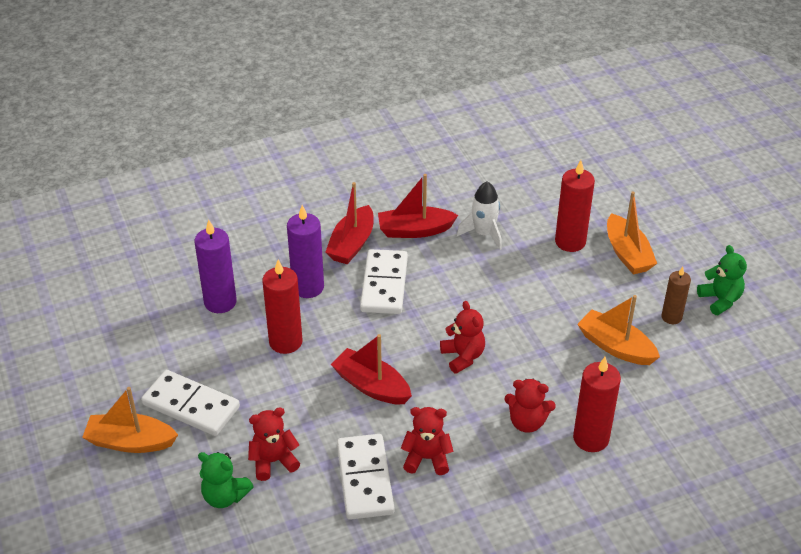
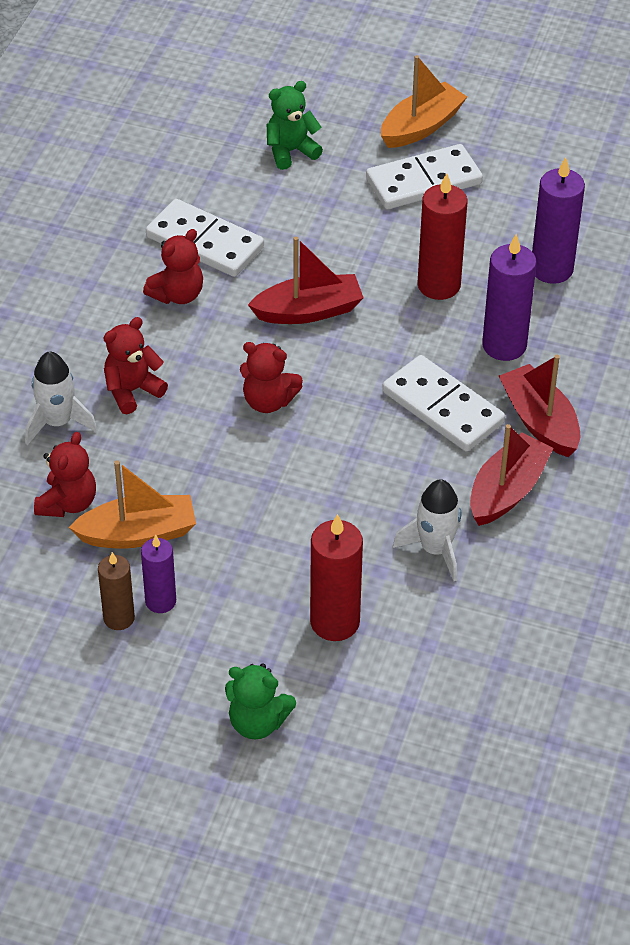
camera: 130 degrees right, 5 degrees up
red teddy bear [248,408,300,481] -> red teddy bear moved to [34,432,96,517]
red candle [573,357,621,452] -> white rocket [25,351,97,445]
orange boat [607,191,657,275] -> none
green teddy bear [697,245,747,315] -> green teddy bear moved to [225,664,296,739]
none -> purple candle [141,535,176,613]

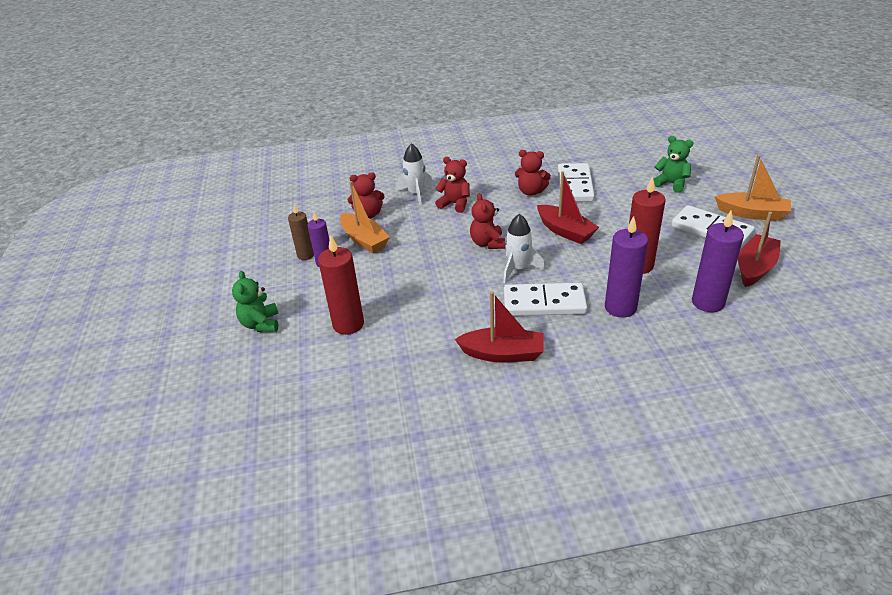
camera: 65 degrees right, 10 degrees down
white domino [382,355,505,452] -> white domino turned 75 degrees clockwise [504,283,588,316]
white rocket [393,479,461,581] -> white rocket moved to [503,214,545,283]
red boat [499,355,580,457] -> red boat moved to [738,212,781,287]

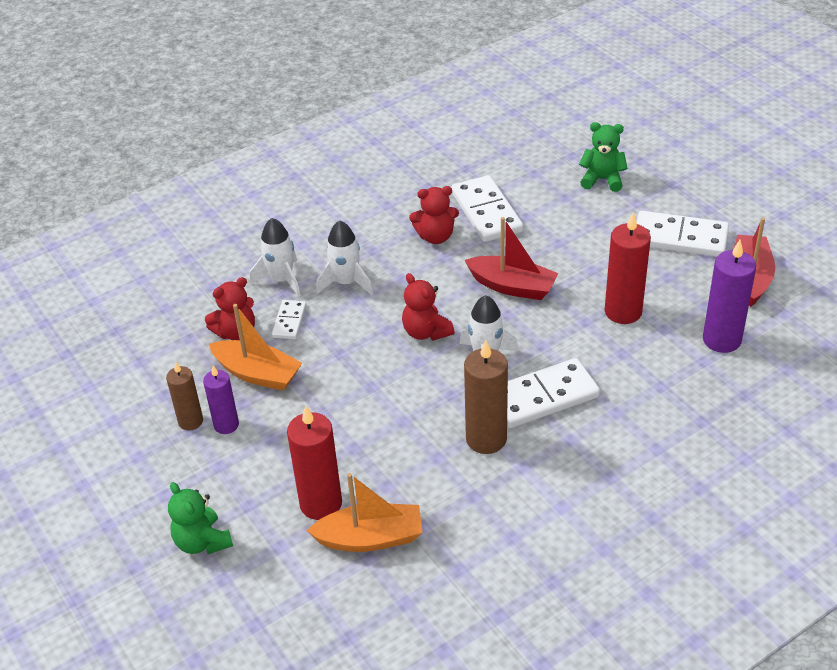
camera: 25 degrees left, 5 degrees up
red teddy bear [435,157,470,213] -> white rocket [316,220,373,295]
red boat [455,291,543,362] -> none
purple candle [605,216,648,318] -> none
orange boat [715,155,791,221] -> orange boat moved to [307,473,422,552]
none -> white domino [272,300,307,339]
none -> brown candle [464,340,508,454]

